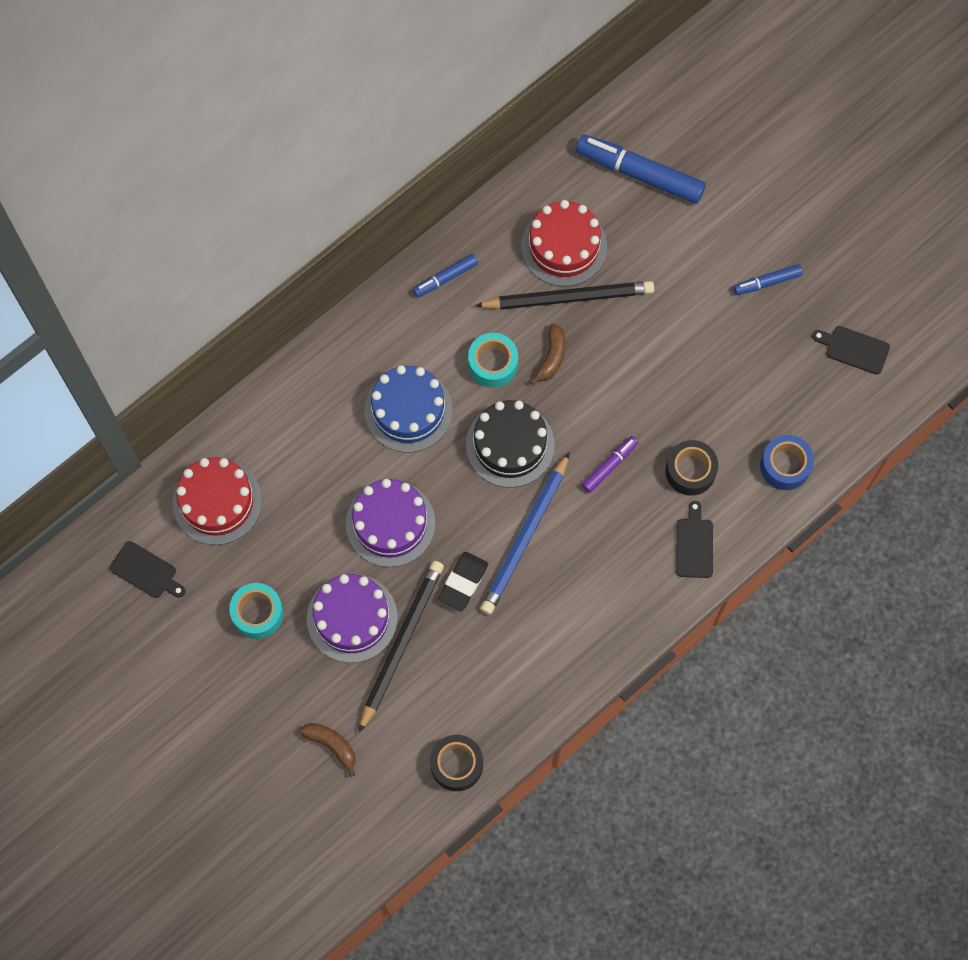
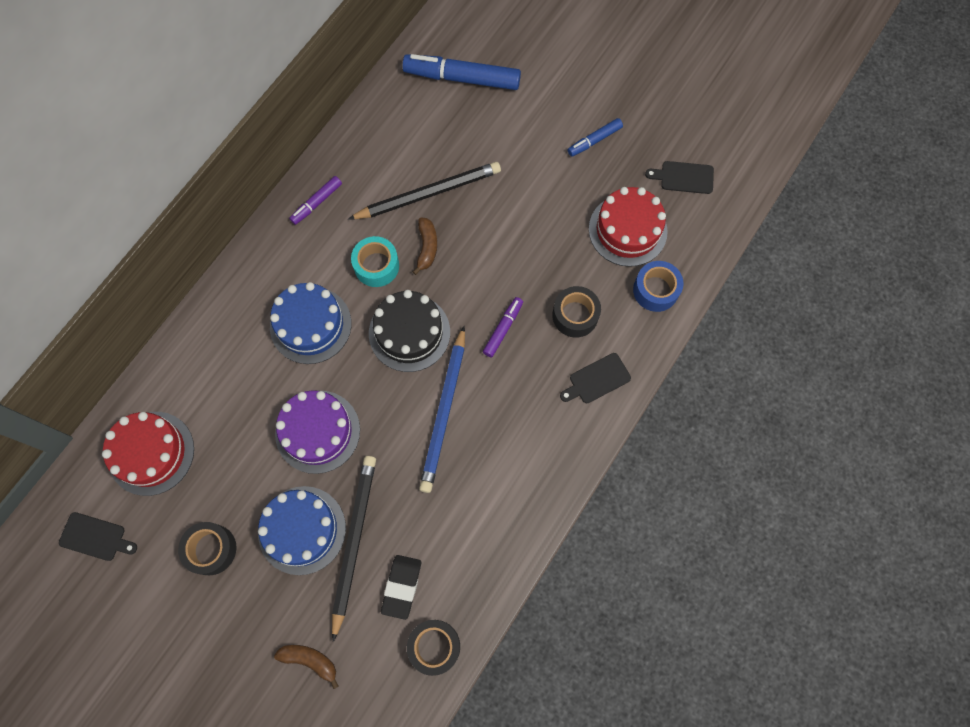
camera: 15 degrees left, 0 degrees up
turquoise tape [229,583,284,639] -> black tape [178,522,237,575]
purple cake [307,574,398,663] -> blue cake [258,486,346,575]
blue marker [413,254,478,297] -> purple marker [289,176,342,225]
black eraser [438,552,488,612] -> black eraser moved to [381,555,421,620]
red cake [521,200,607,287] -> red cake moved to [589,187,668,267]
black cutting board [676,501,713,578] -> black cutting board turned 105 degrees counterclockwise [560,353,631,403]

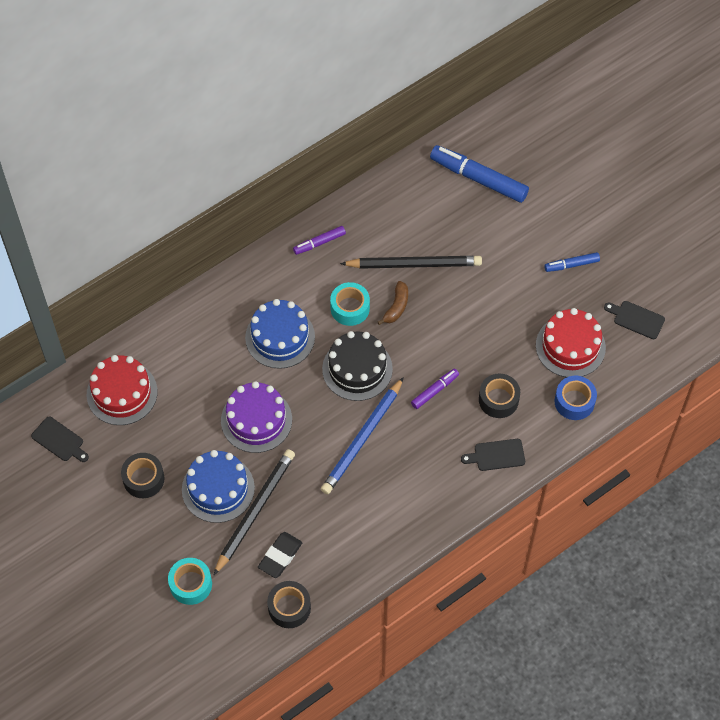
camera: 20 degrees right, 10 degrees down
brown banana [274,645,339,689] -> turquoise tape [168,558,212,605]

